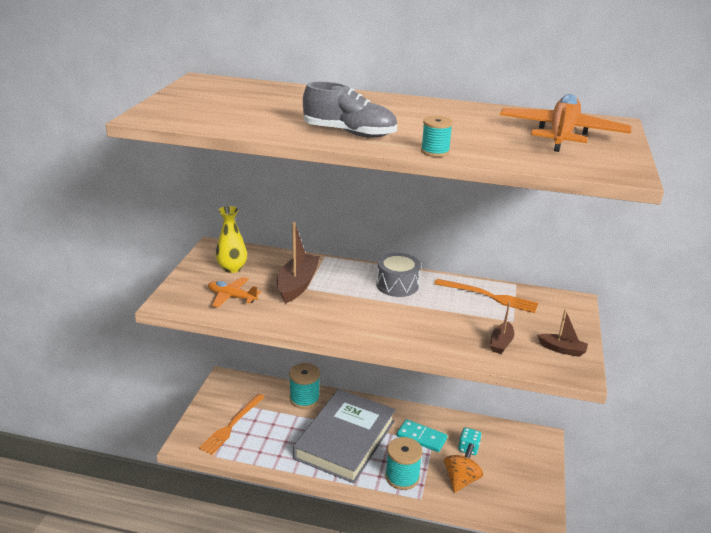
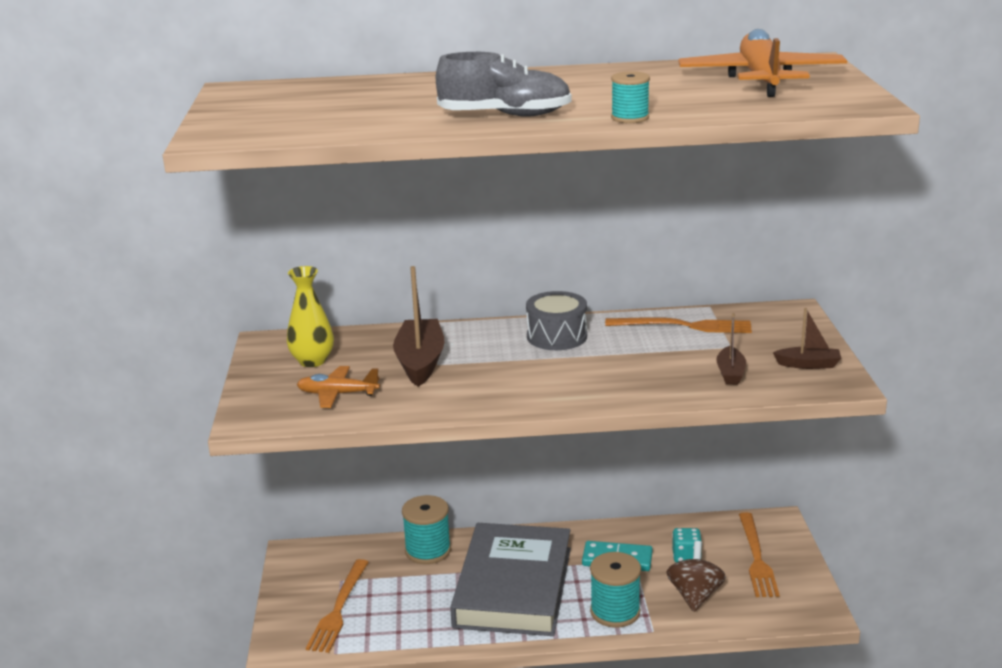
camera: 15 degrees left, 5 degrees down
orange spinning top [444,443,483,493] -> brown spinning top [666,541,726,612]
none -> orange fork [739,512,780,597]

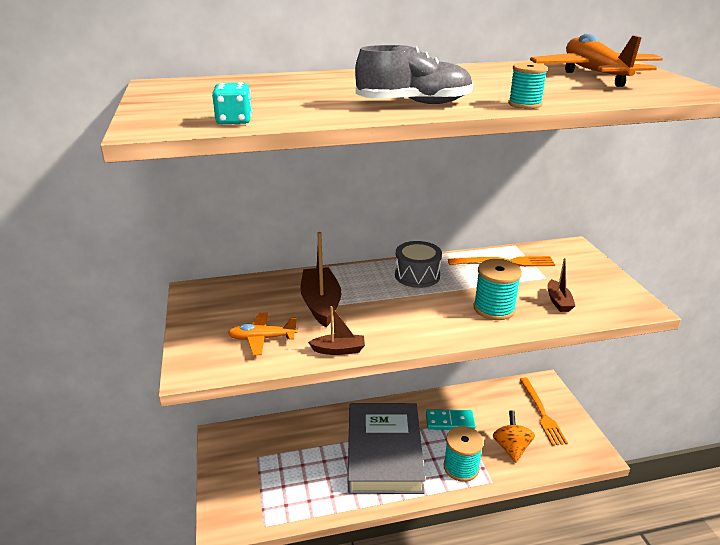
camera: 10 degrees left, 5 degrees up
yellow vase [287,266,334,367] -> none
orange fork [306,559,368,653] -> none
turquoise spool [402,495,451,564] -> turquoise spool moved to [474,259,522,320]
brown spinning top [666,541,726,612] -> orange spinning top [493,410,535,463]
turquoise dice [672,528,702,563] -> turquoise dice moved to [212,82,252,124]
brown boat [773,308,841,369] -> brown boat moved to [308,306,365,355]

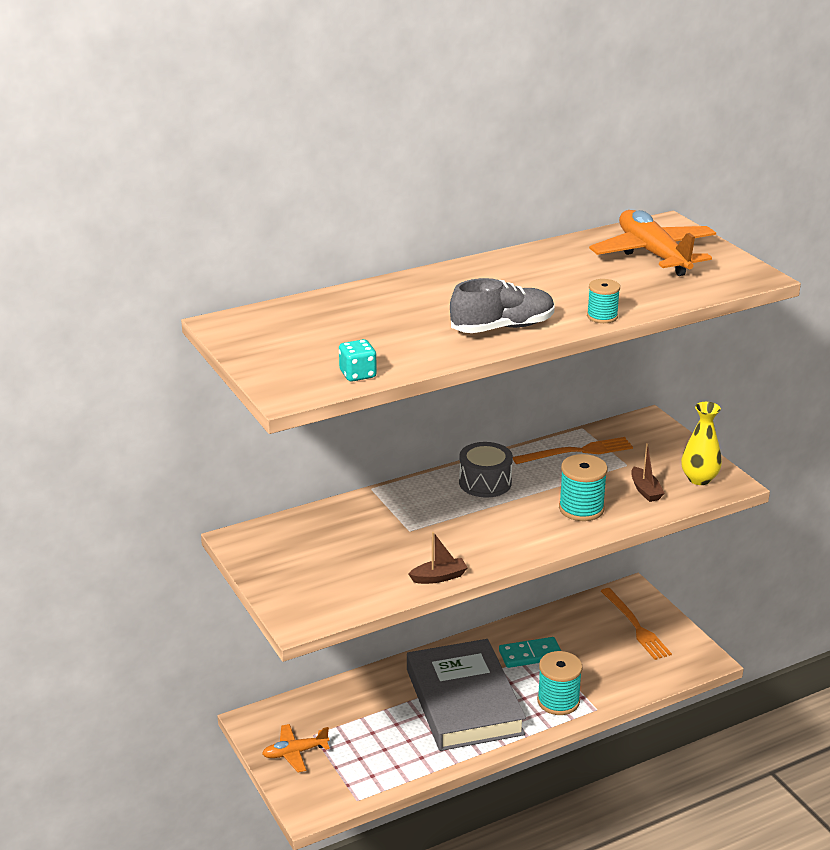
camera: 15 degrees left, 0 degrees up
orange plane [228,313,297,355] -> orange plane moved to [262,724,330,773]
brown boat [300,232,341,327] -> none
orange spinning top [493,410,535,463] -> none
none -> yellow vase [681,402,722,485]

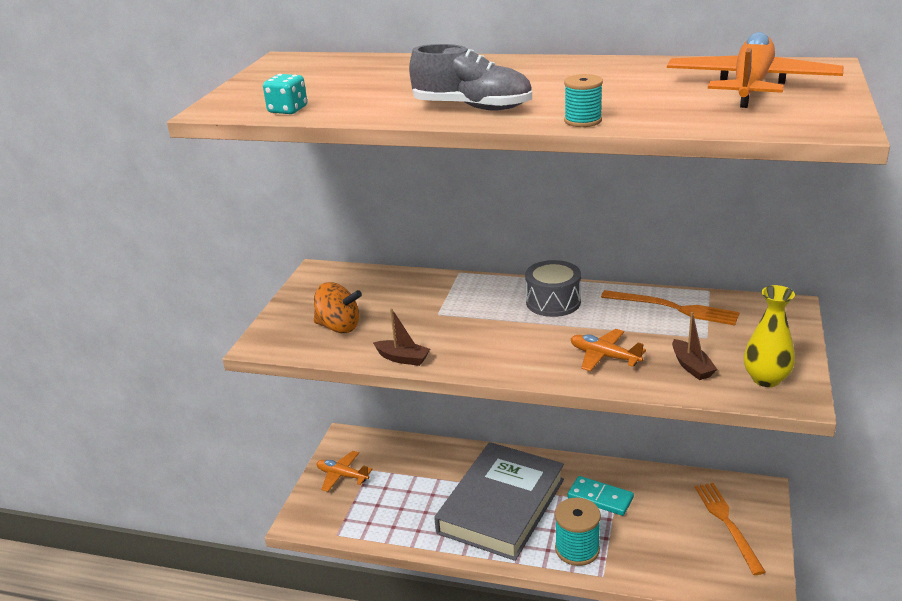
camera: 45 degrees right, 0 degrees up
turquoise spool [559,454,608,521] -> orange plane [571,329,646,371]
orange fork [601,588,672,660] -> orange fork turned 150 degrees clockwise [695,483,765,575]
brown boat [631,443,665,502] -> brown boat turned 45 degrees counterclockwise [672,312,717,380]
none -> orange spinning top [314,282,362,333]

